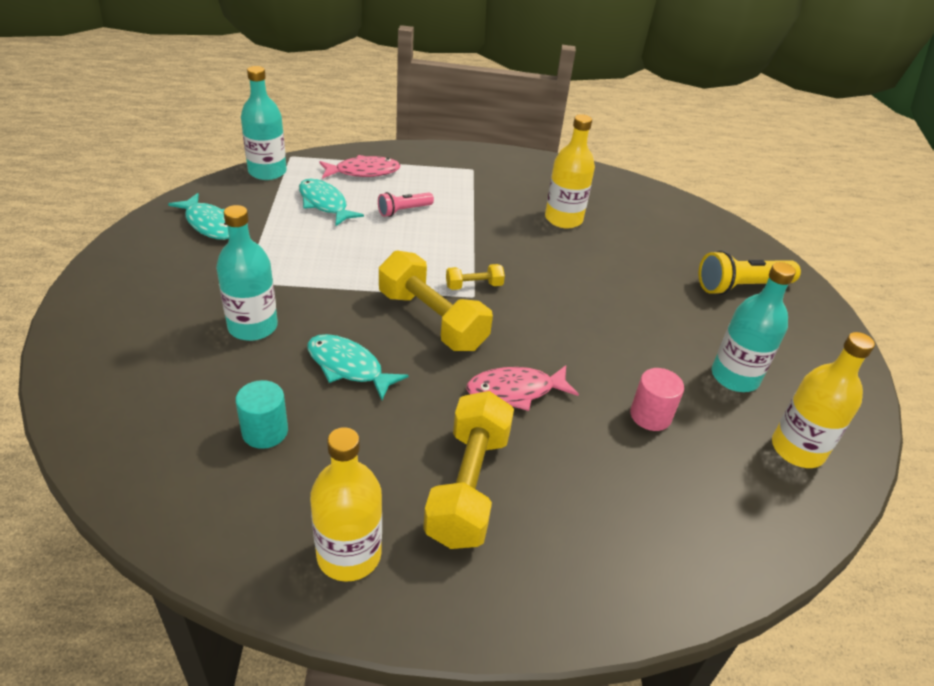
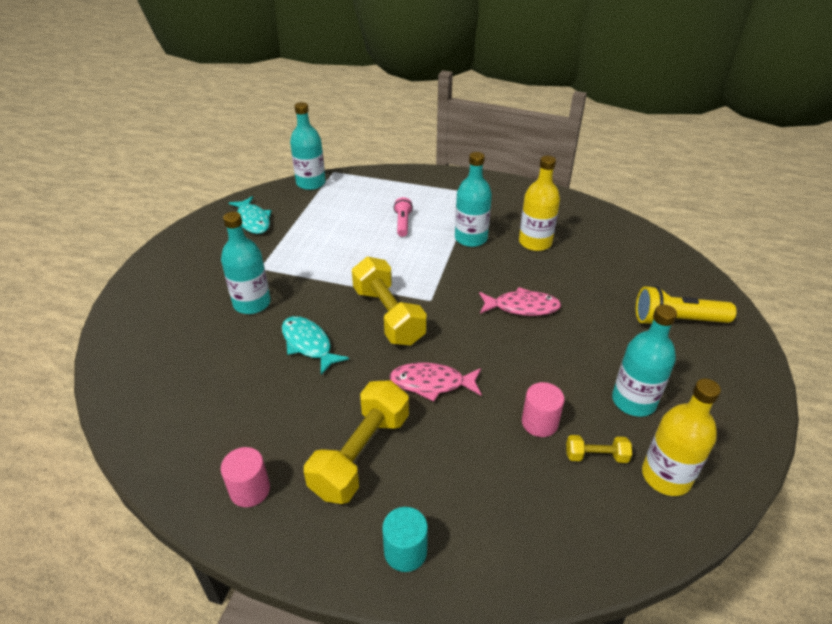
camera: 20 degrees right, 0 degrees up
turquoise cylinder [235,380,288,449] -> turquoise cylinder moved to [382,507,428,572]
turquoise fish [299,179,364,226] -> none
yellow bottle [310,427,382,582] -> pink cylinder [221,447,270,507]
pink fish [319,155,400,179] -> pink fish moved to [479,287,561,316]
pink flashlight [378,192,434,217] -> pink flashlight turned 105 degrees clockwise [394,197,413,237]
yellow dumbbell [446,264,505,290] -> yellow dumbbell moved to [566,435,632,463]
none -> turquoise bottle [455,152,492,247]

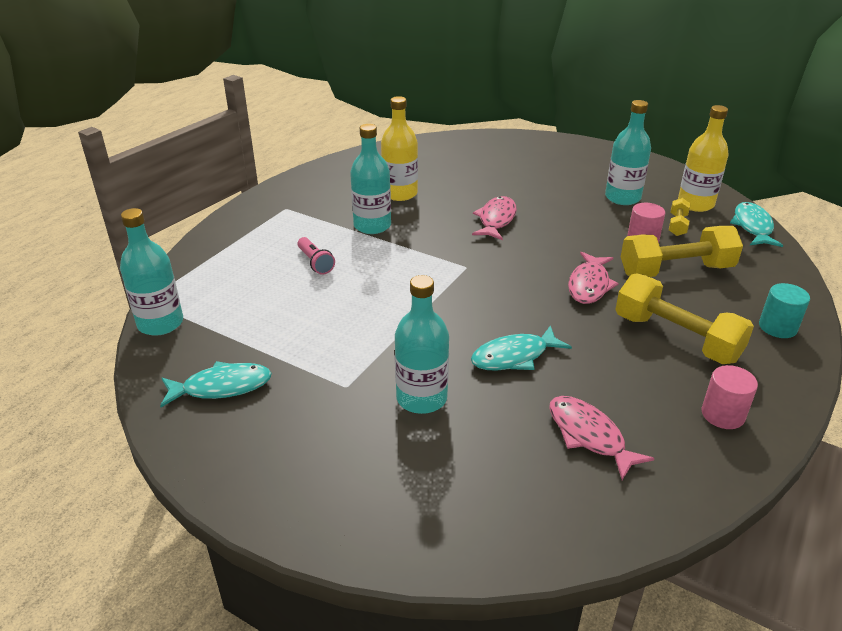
camera: 75 degrees left, 5 degrees down
yellow dumbbell [352,257,427,345] -> yellow dumbbell moved to [621,226,743,277]
pink flashlight [394,197,413,237] -> pink flashlight turned 135 degrees counterclockwise [297,237,335,275]
yellow flashlight [636,286,736,325] -> none
none -> pink fish [549,396,654,480]
none -> turquoise fish [730,202,783,247]

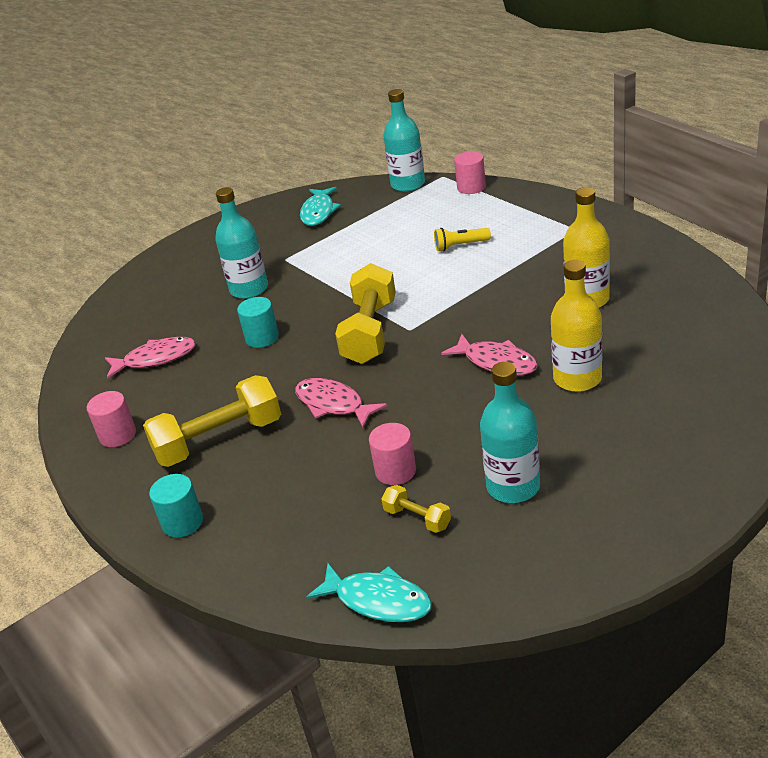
camera: 115 degrees right, 0 degrees up
pink flashlight [297,237,335,275] -> yellow flashlight [434,228,491,252]
turquoise bottle [350,124,391,234] -> none
turquoise fish [471,325,572,371] -> turquoise cylinder [237,297,279,348]
yellow dumbbell [621,226,743,277] -> yellow dumbbell moved to [335,263,396,364]
yellow bottle [678,105,729,212] -> yellow bottle moved to [551,260,602,392]
none -> pink cylinder [454,152,486,194]

